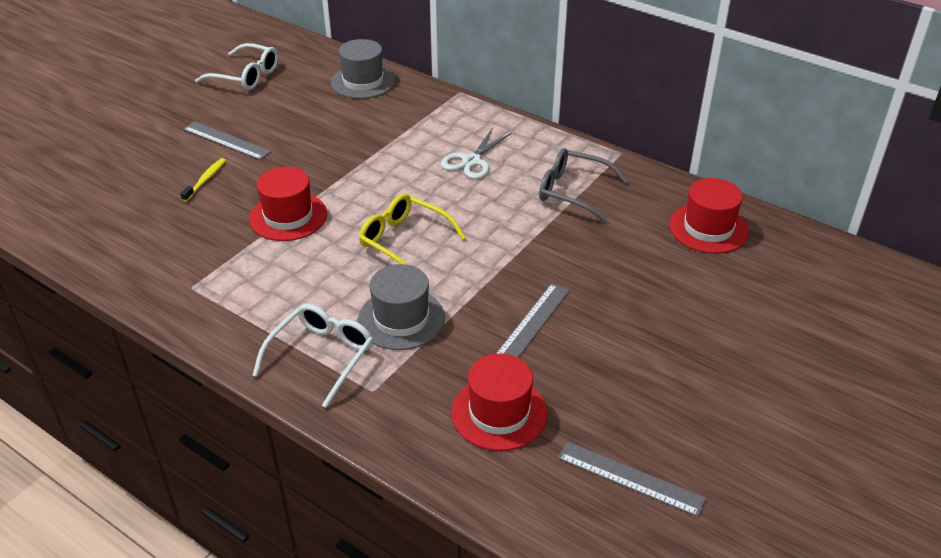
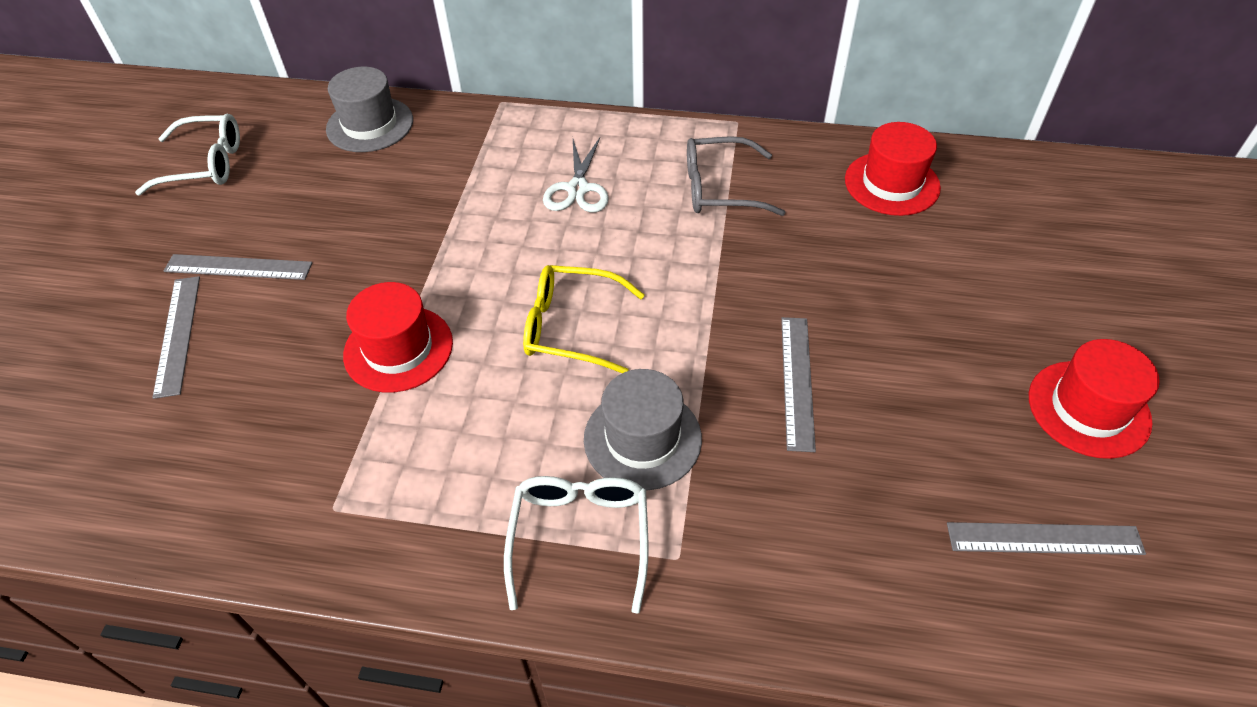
camera: 25 degrees left, 10 degrees up
yellow toothbrush [180,158,226,202] -> none
red hat [451,353,548,451] -> red hat moved to [1029,339,1160,459]
none -> grey ruler [152,276,200,399]

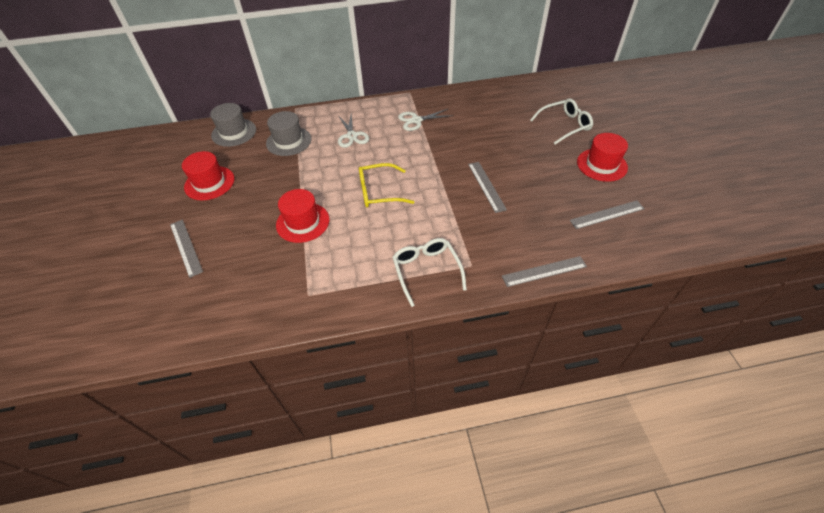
camera: 20 degrees left, 0 degrees up
white glasses [135,114,240,195] -> white glasses moved to [530,98,593,145]
grey ruler [164,254,312,280] -> grey ruler moved to [502,256,587,287]
grey hat [584,369,702,491] -> grey hat moved to [266,111,311,156]
grey glasses [687,136,786,216] -> white scissors [398,109,454,131]
red hat [845,122,941,216] -> red hat moved to [182,151,234,200]

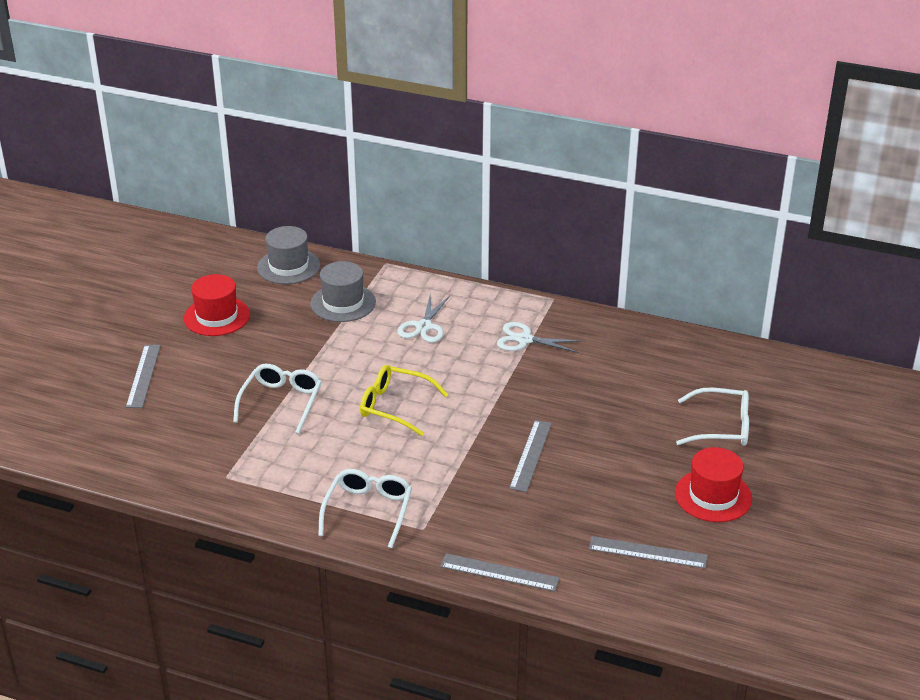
camera: 30 degrees right, 15 degrees down
red hat [276,189,330,243] -> white glasses [233,364,322,434]

